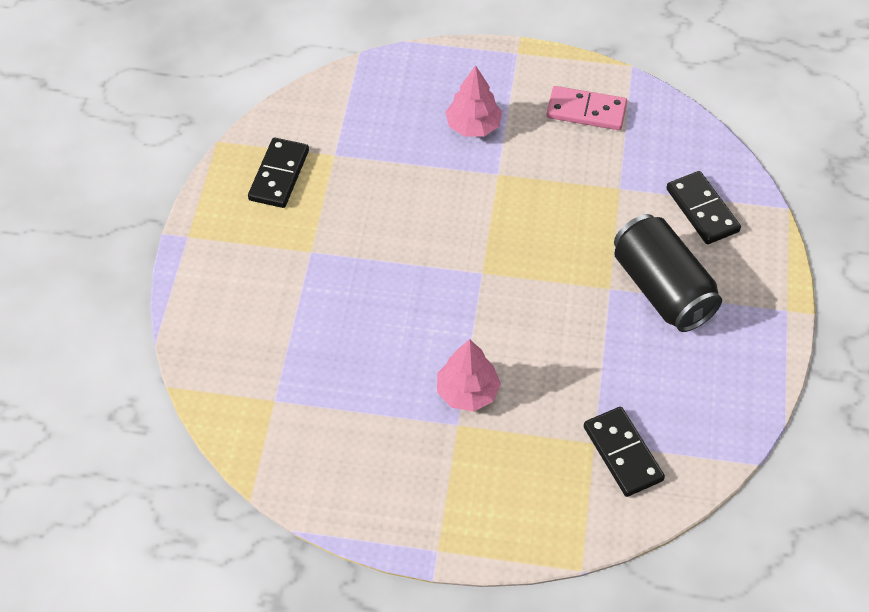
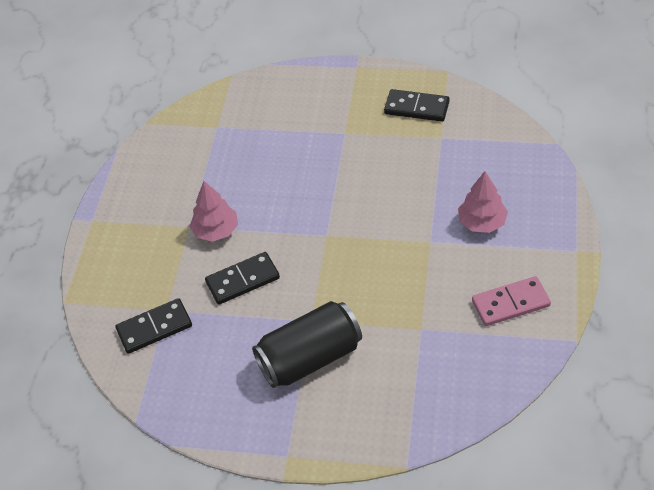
camera: 95 degrees right, 5 degrees down
pink domino [546,86,627,130] -> pink domino turned 60 degrees clockwise [472,276,551,326]
black domino [666,171,741,244] -> black domino moved to [205,252,280,305]

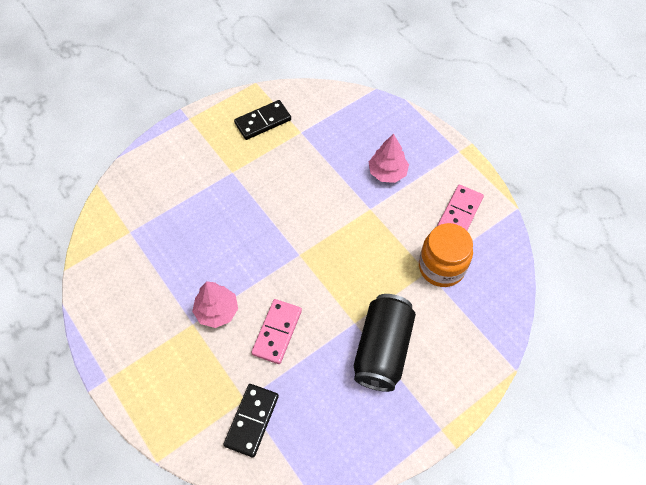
camera: 50 degrees left, 10 degrees up
black domino [205,252,280,305] -> pink domino [251,299,302,364]
none -> orange jar [419,223,473,287]

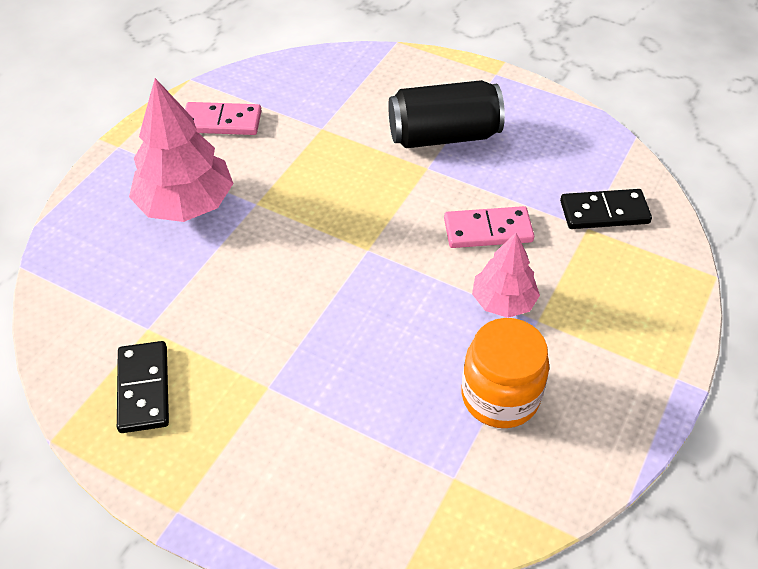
camera: 115 degrees left, 10 degrees down
black domino [234,100,291,140] -> black domino turned 45 degrees clockwise [117,341,169,433]
pink tree [369,134,409,183] -> pink tree [129,78,234,222], size x1.65
orange jar [419,223,473,287] -> orange jar moved to [462,318,549,428]

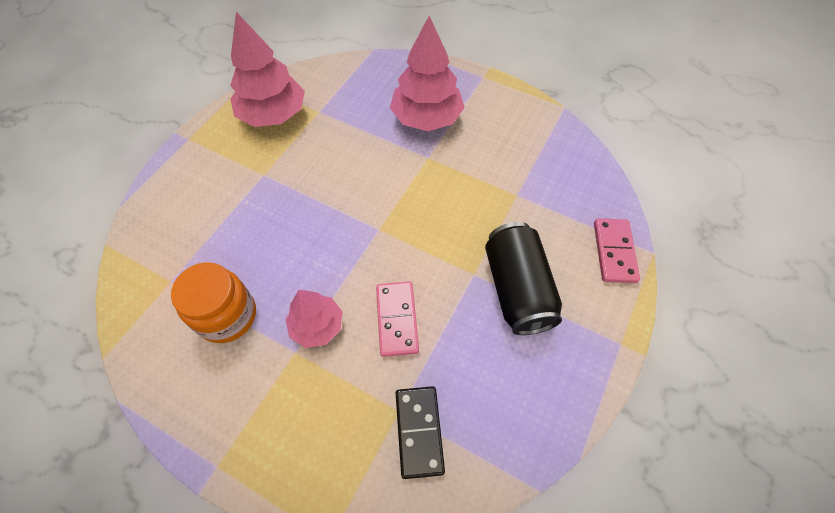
camera: 90 degrees right, 10 degrees up
black domino [117,341,169,433] -> pink tree [230,12,305,127]
pink domino [185,102,262,135] -> pink domino moved to [594,218,640,283]

